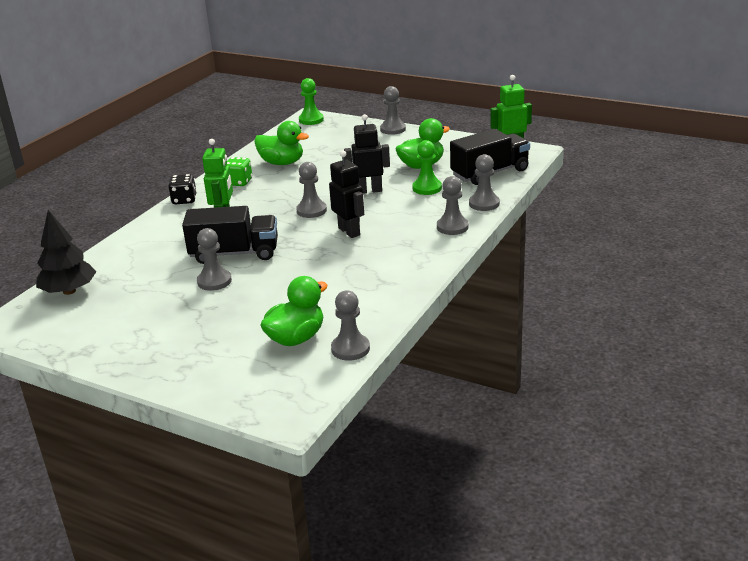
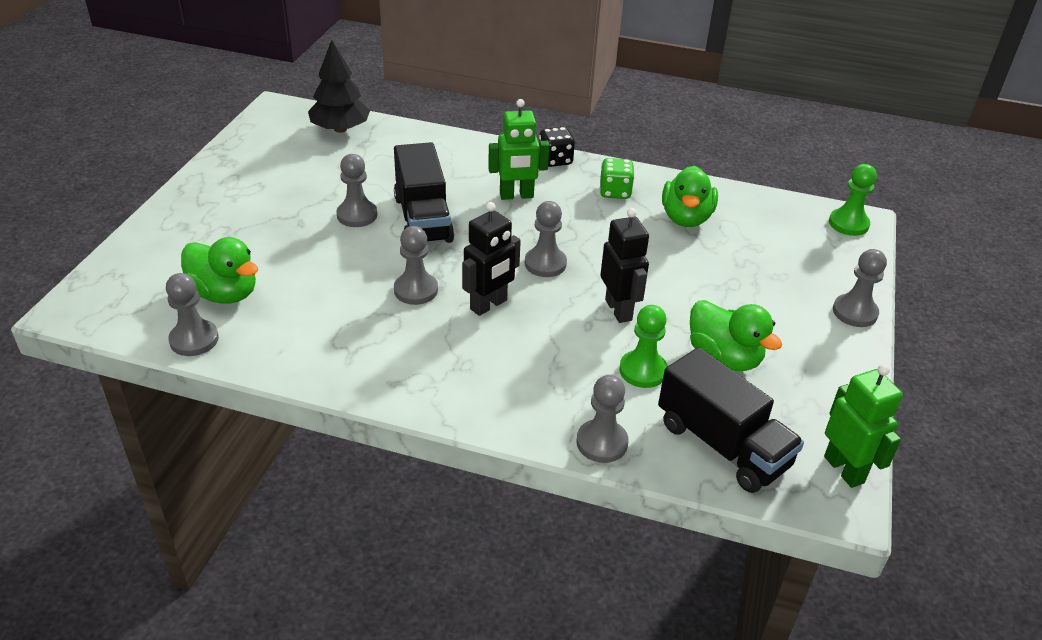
camera: 75 degrees right, 10 degrees up
grey pawn [437,176,469,235] -> grey pawn moved to [394,226,438,305]

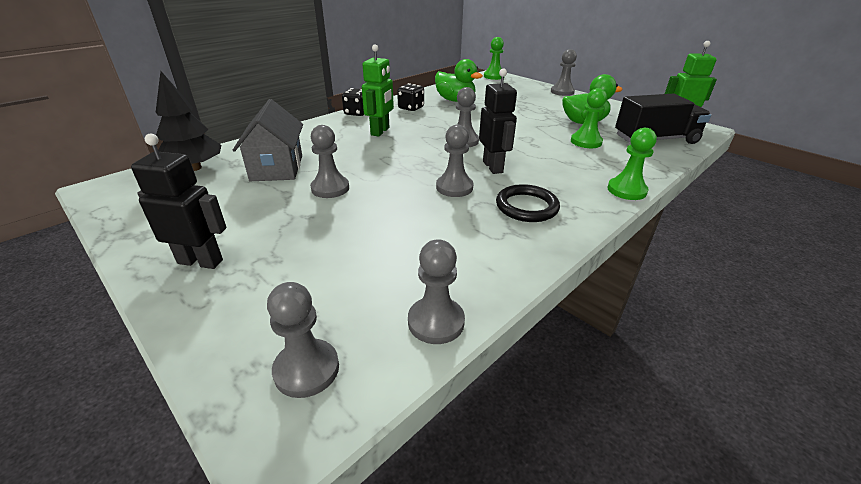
camera: 60 degrees left, 5 degrees down
green duck [181,237,258,304] -> none
black truck [394,142,454,243] -> none
grey pawn [576,375,628,463] -> grey pawn moved to [267,282,339,398]
green dice [600,158,635,199] -> black dice [397,83,424,111]
black robot [600,208,649,323] -> black robot moved to [131,134,227,269]
none -> grey house [233,99,303,181]
none -> black ring [496,184,560,222]
none -> green pawn [607,128,657,200]

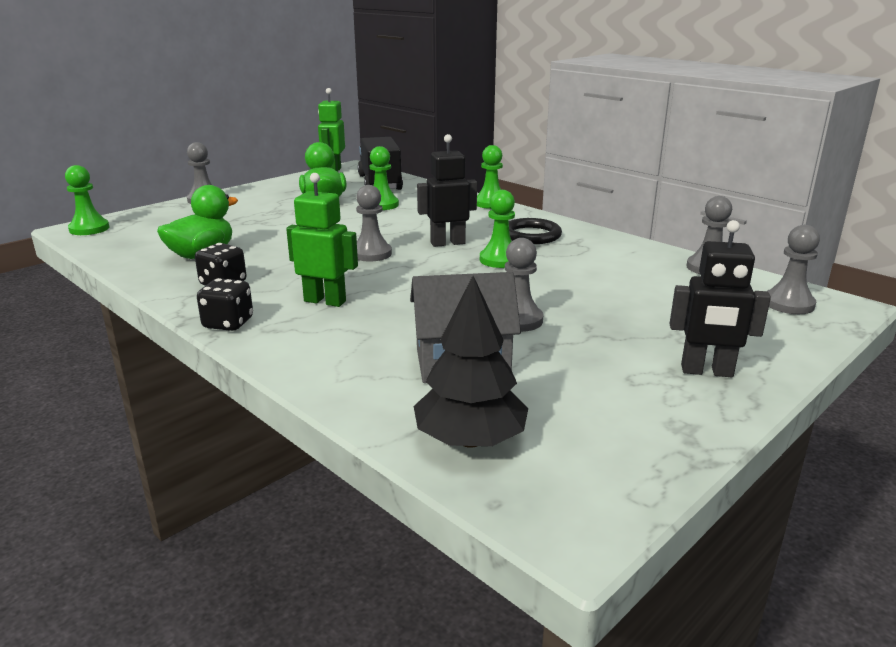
camera: 90 degrees left, 10 degrees down
black robot [131,134,227,269] -> black robot turned 90 degrees counterclockwise [669,220,771,377]
grey pawn [436,124,473,197] -> green pawn [480,190,515,268]

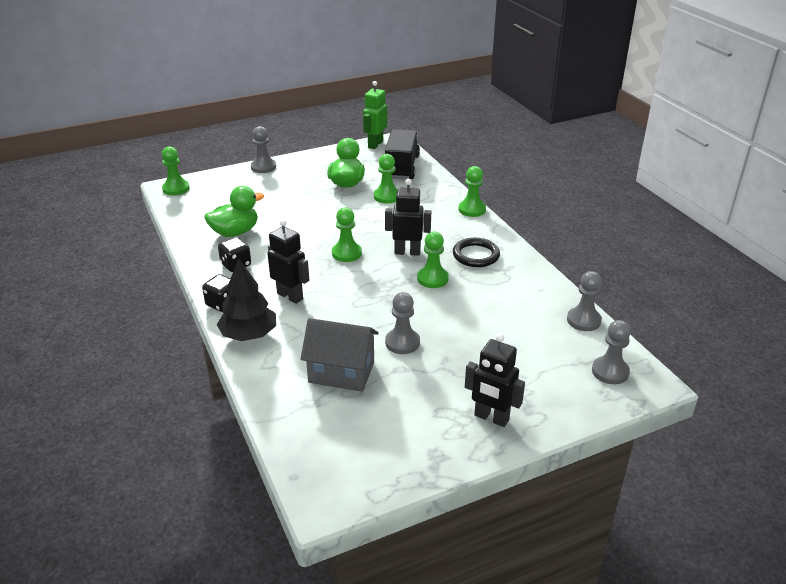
camera: 20 degrees right, 10 degrees up
green robot [286,173,358,307] -> black robot [267,219,309,304]
grey pawn [356,185,392,262] -> green pawn [332,207,362,262]
black tree [414,276,528,448] -> black tree moved to [217,258,276,341]

